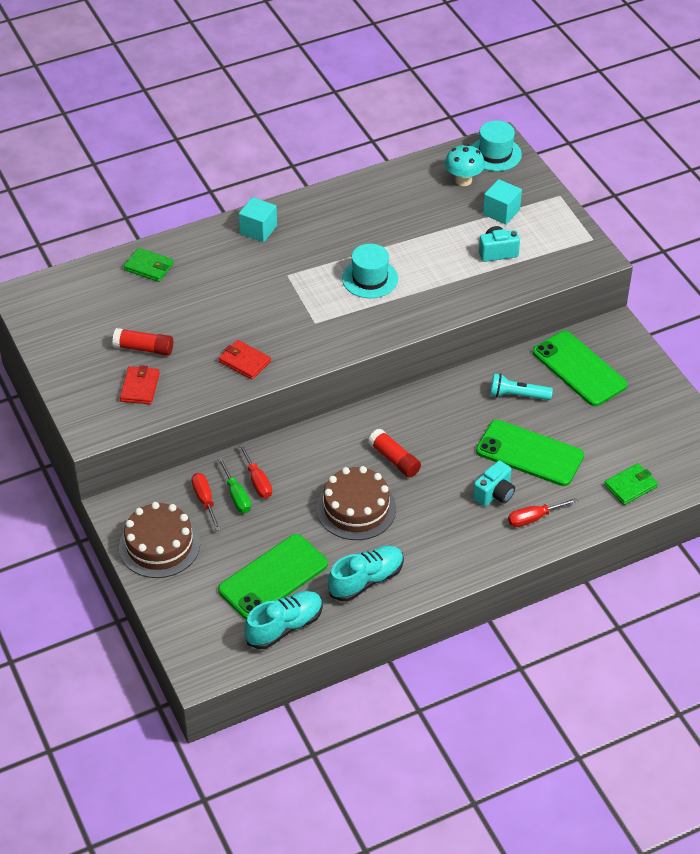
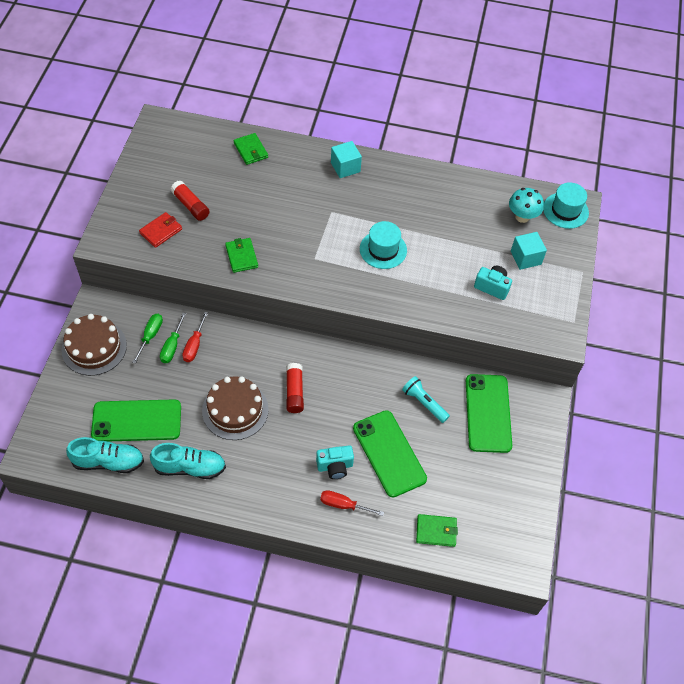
camera: 35 degrees right, 10 degrees up
red screwdriver [191,473,221,531] -> green screwdriver [132,314,163,364]
red wallet [218,340,271,380] -> green wallet [225,238,258,273]

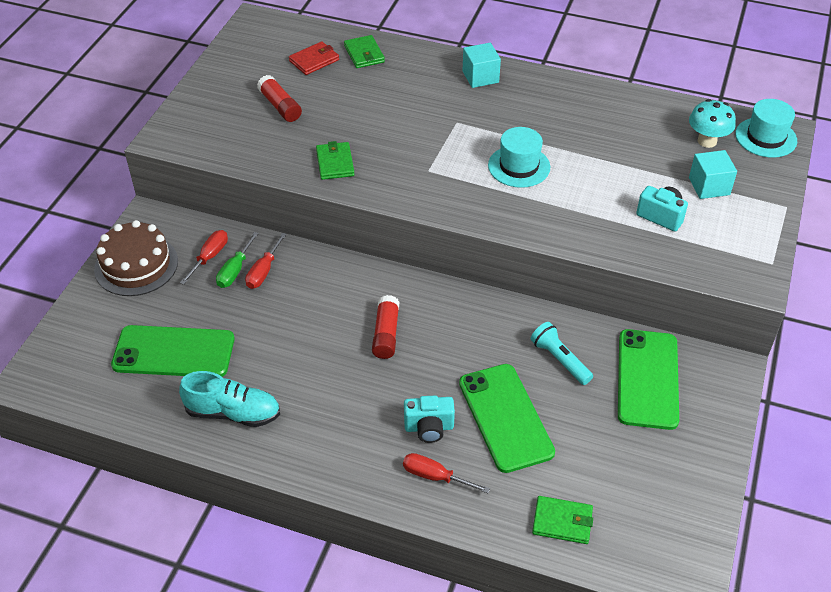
camera: 10 degrees right, 10 degrees down
turquoise shoe [66,437,144,473] -> none
green screwdriver [132,314,163,364] -> red screwdriver [180,230,228,285]
red wallet [139,212,182,248] -> red wallet moved to [289,41,339,75]
brown cake [202,376,269,440] -> none

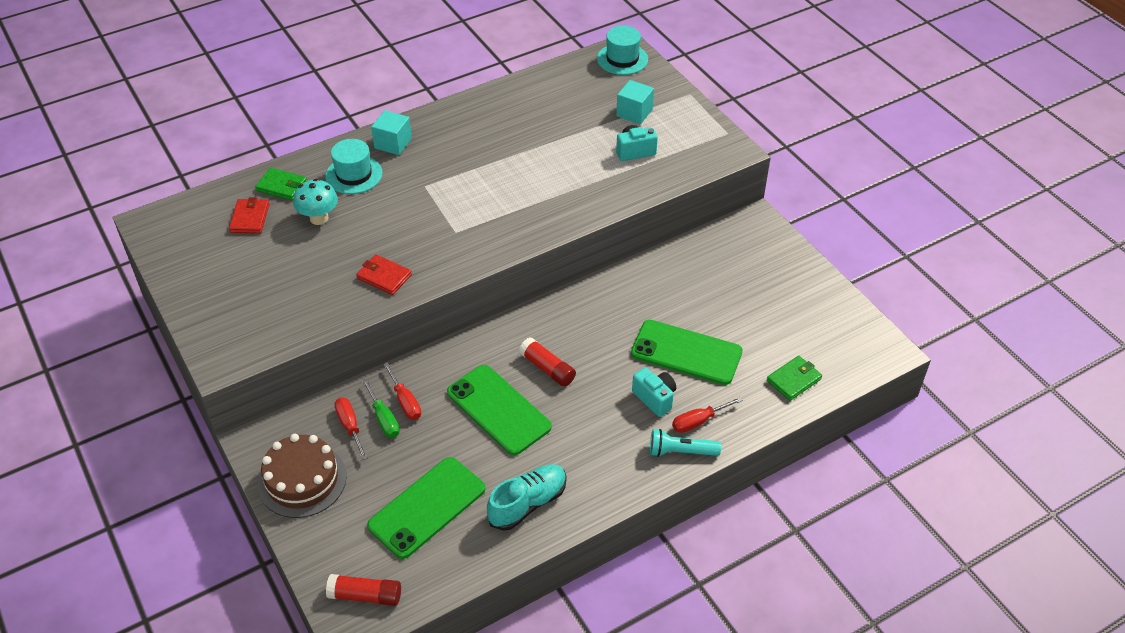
camera: 50 degrees left, 0 degrees up
red glue stick [257,75,302,122] -> red glue stick moved to [326,574,401,606]
green wallet [316,141,354,180] -> red wallet [356,254,412,295]
turquoise camera [404,396,455,443] -> turquoise camera turned 75 degrees counterclockwise [632,367,676,417]
turquoise hat [488,127,550,188] -> turquoise hat moved to [325,139,383,194]
turquoise flashlight [531,322,593,385] -> turquoise flashlight moved to [650,429,721,457]
green phone [618,329,679,430] -> green phone moved to [447,365,552,455]
turquoise mushroom [689,99,736,148] -> turquoise mushroom moved to [293,179,338,225]

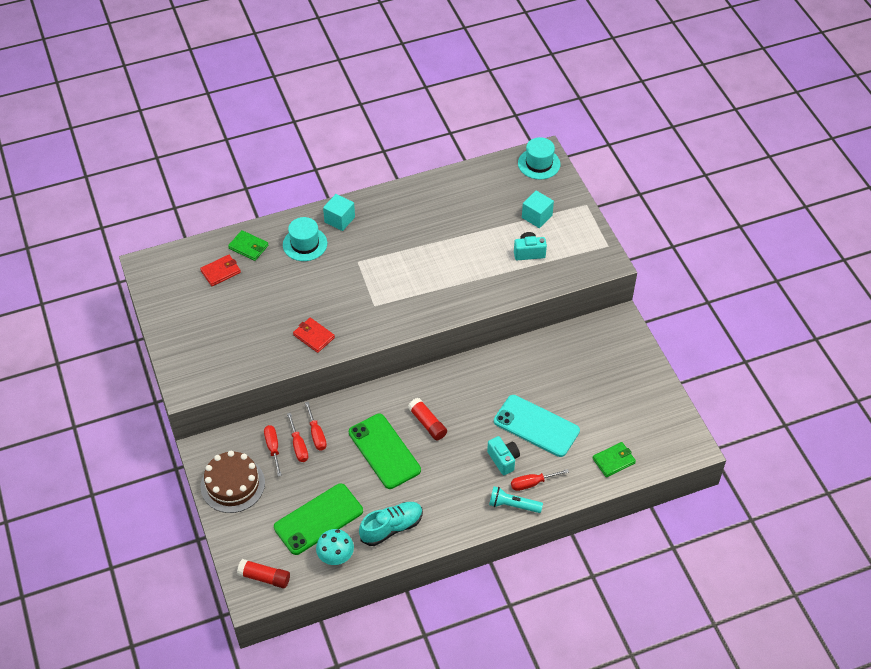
camera: 10 degrees right, 5 degrees up
red wallet [229,197,269,233] -> red wallet turned 45 degrees clockwise [200,255,241,286]
turquoise mushroom [293,179,338,225] -> turquoise mushroom moved to [316,529,354,565]
green screwdriver [362,379,400,438] -> red screwdriver [287,413,308,462]
green phone [631,320,743,385] -> turquoise phone [494,395,580,457]

